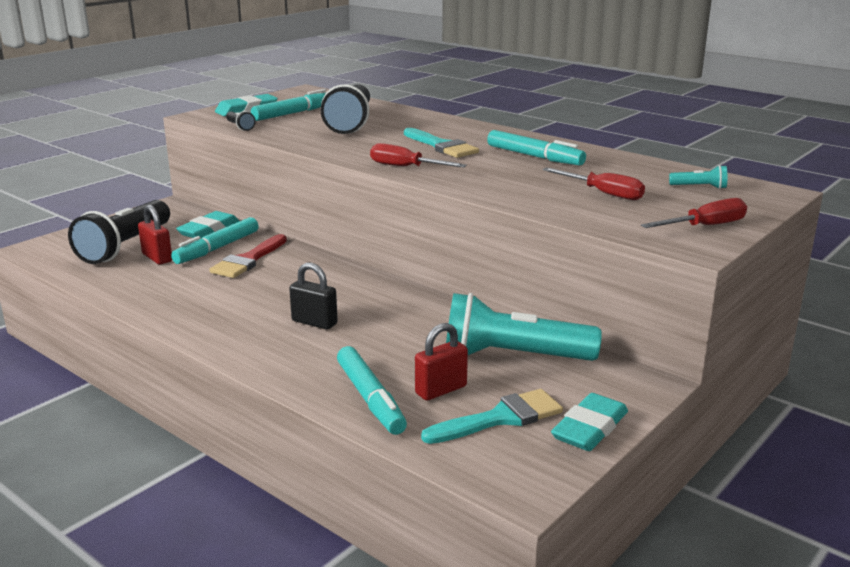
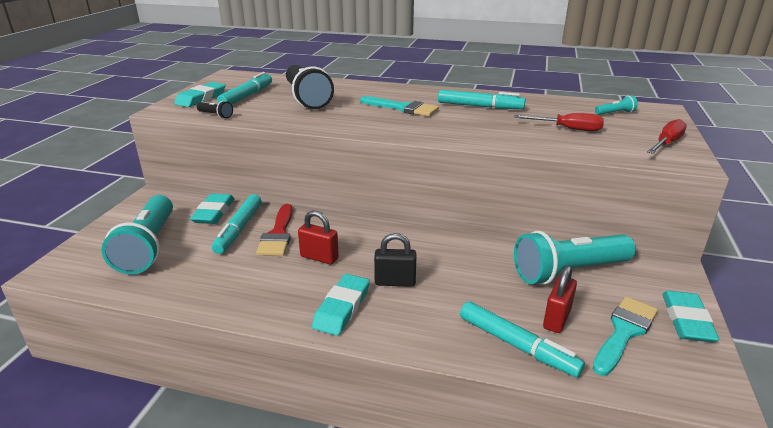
camera: 25 degrees left, 5 degrees up
black flashlight [68,200,170,264] -> turquoise flashlight [101,195,173,274]
red padlock [138,205,172,265] -> red padlock moved to [298,211,339,265]
red screwdriver [370,143,467,167] -> none
none -> turquoise eraser [312,274,370,336]

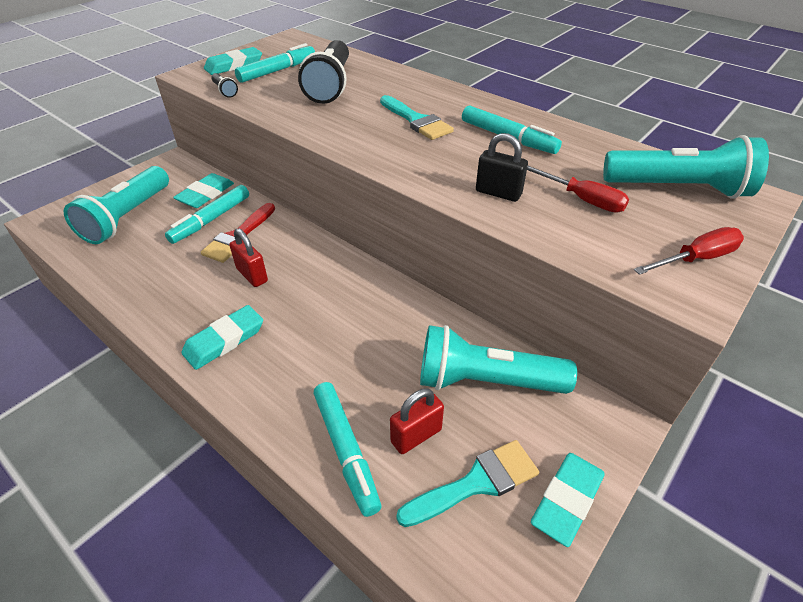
camera: 25 degrees right, 15 degrees up
black padlock [374,233,416,287] -> black padlock moved to [476,133,528,202]
turquoise flashlight [595,96,638,115] -> turquoise flashlight [603,135,769,199], size x2.44

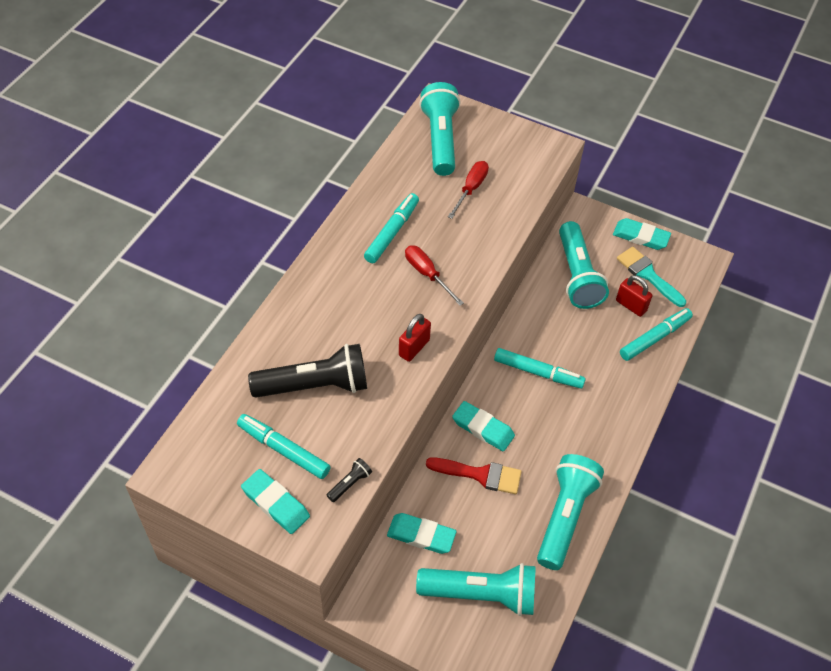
camera: 105 degrees left, 10 degrees up
turquoise marker [165,185,249,244] -> turquoise marker moved to [494,348,586,389]
turquoise eraser [181,305,263,370] -> turquoise eraser moved to [452,401,515,451]
red padlock [229,228,268,287] -> red padlock moved to [399,314,431,362]
turquoise brush [380,95,454,140] -> none
black padlock [476,133,528,202] -> none
red screwdriver [634,227,744,275] -> red screwdriver moved to [405,245,464,306]
none -> turquoise flashlight [537,454,604,570]

